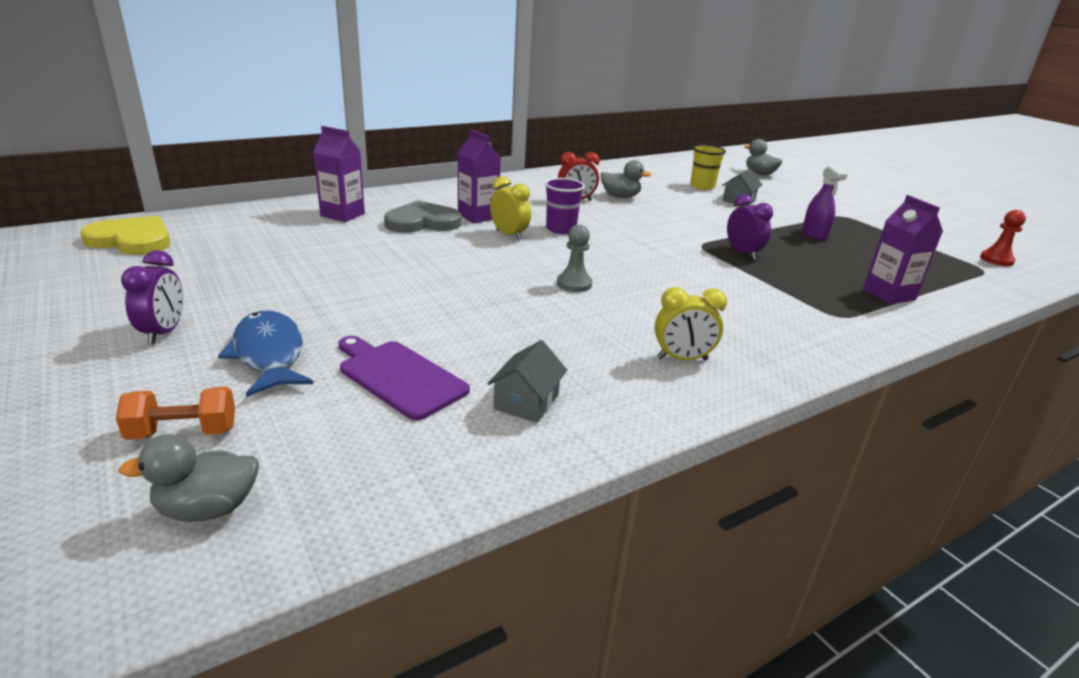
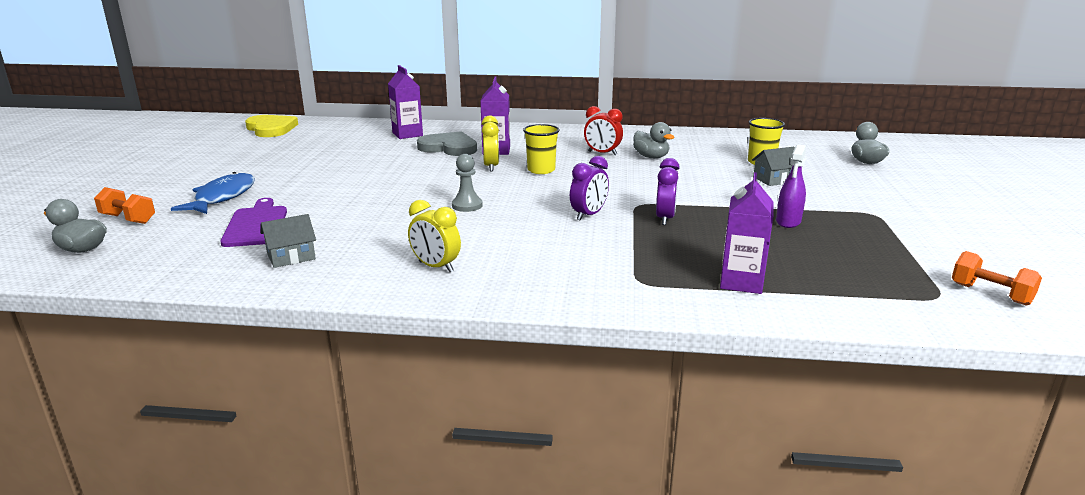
camera: 40 degrees right, 5 degrees down
purple clock [121,250,183,344] -> purple clock moved to [570,156,609,220]
purple cup [545,178,585,234] -> yellow cup [523,124,560,174]
red pawn [980,210,1026,266] -> orange dumbbell [952,251,1042,306]

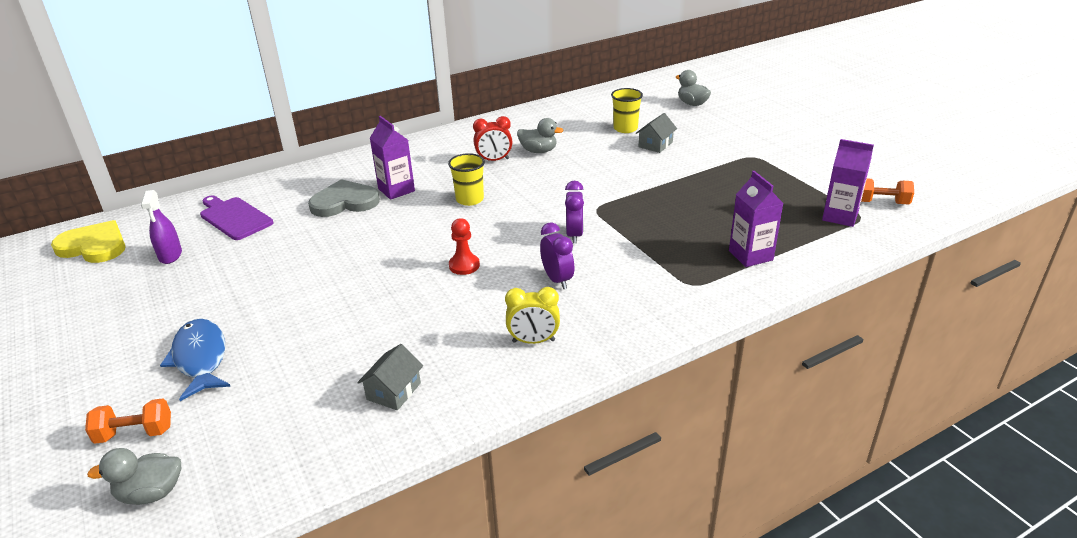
camera: 35 degrees left, 10 degrees up
purple cutting board [220,198,287,247] -> purple cutting board moved to [200,195,274,240]
purple carton [388,65,423,139] -> purple carton moved to [822,139,874,227]
grey pawn [452,154,483,212] -> red pawn [449,218,480,275]
yellow clock [482,116,499,172] -> none
purple clock [656,158,680,225] -> purple clock moved to [540,223,574,289]
purple spray bottle [776,144,806,228] -> purple spray bottle moved to [141,190,182,264]

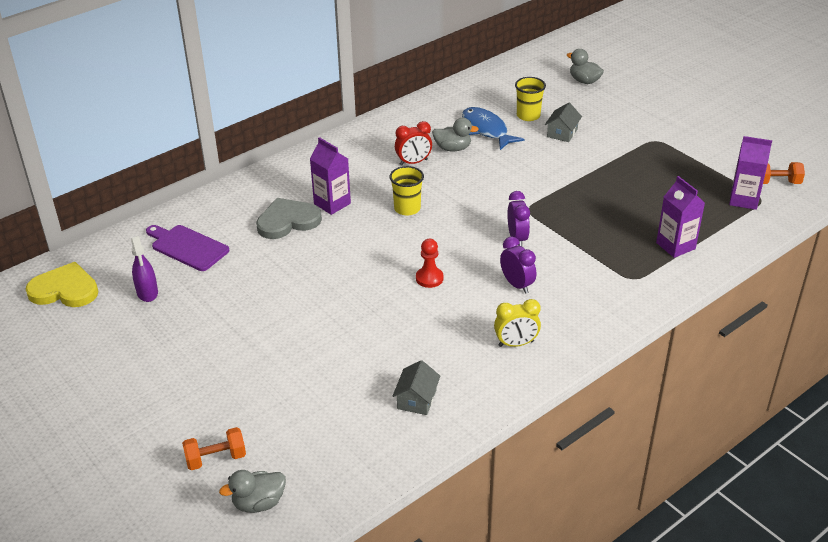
camera: 10 degrees left, 5 degrees up
blue fish [160,319,231,401] -> blue fish moved to [462,107,525,150]

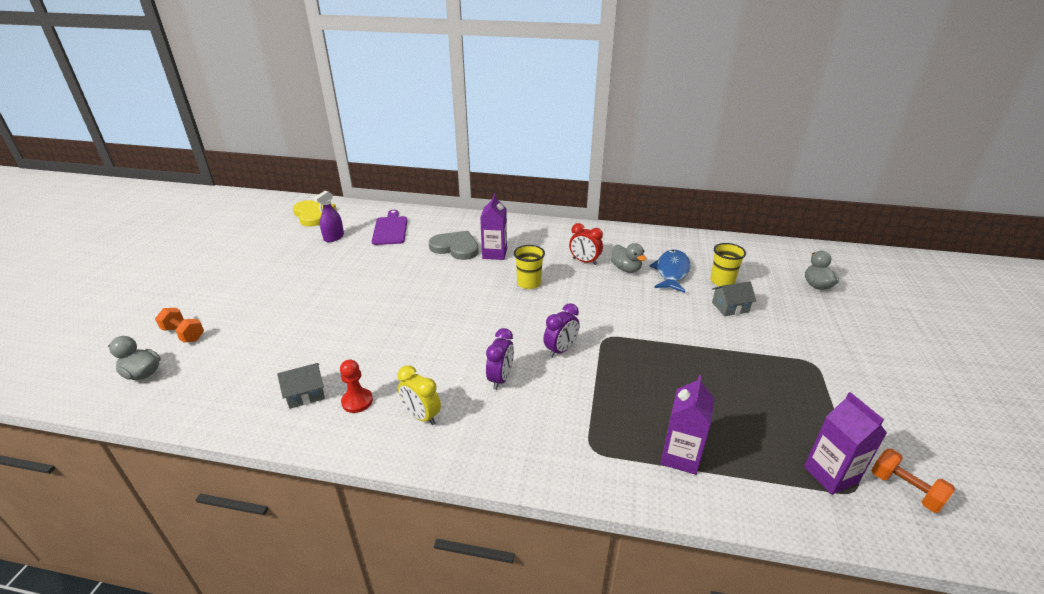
camera: 50 degrees right, 5 degrees down
red pawn [416,239,444,288] -> red pawn moved to [340,359,373,413]

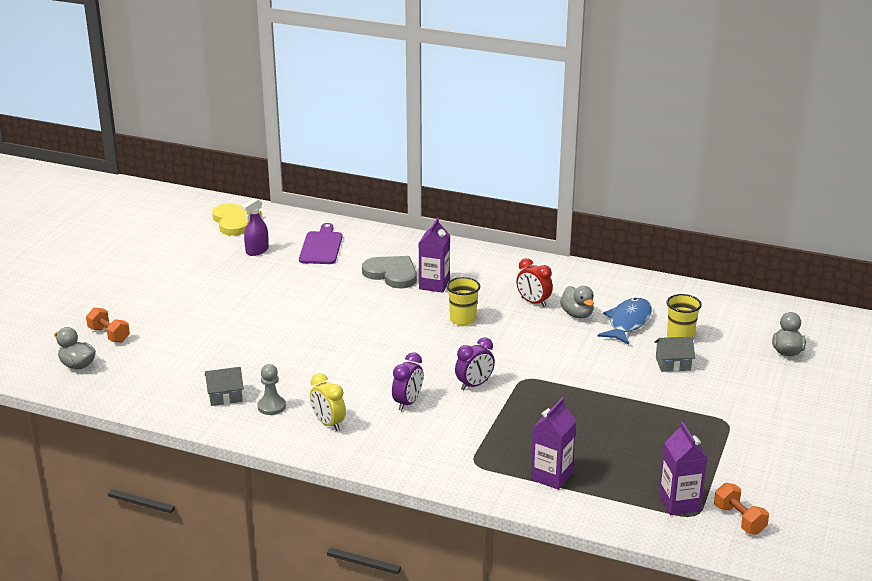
camera: 10 degrees right, 5 degrees down
red pawn [340,359,373,413] -> grey pawn [257,364,286,415]

